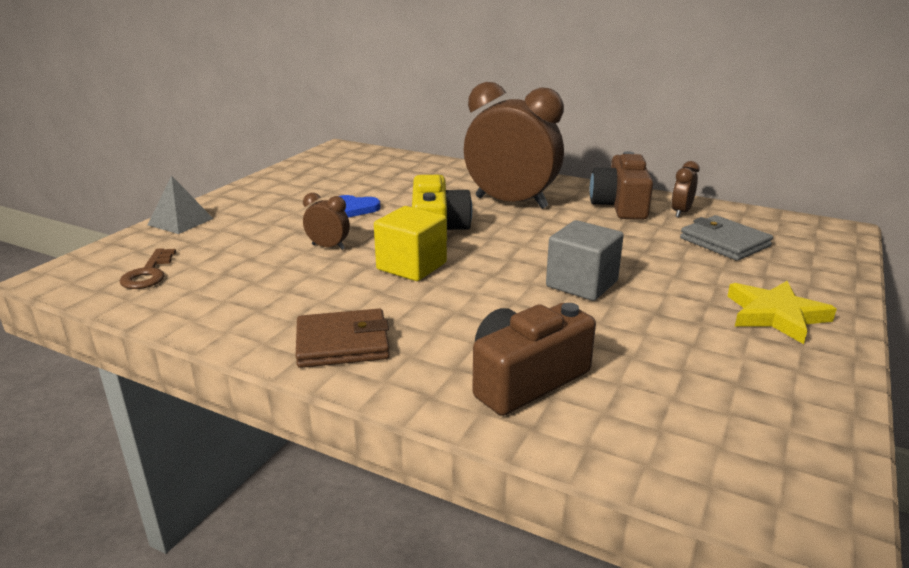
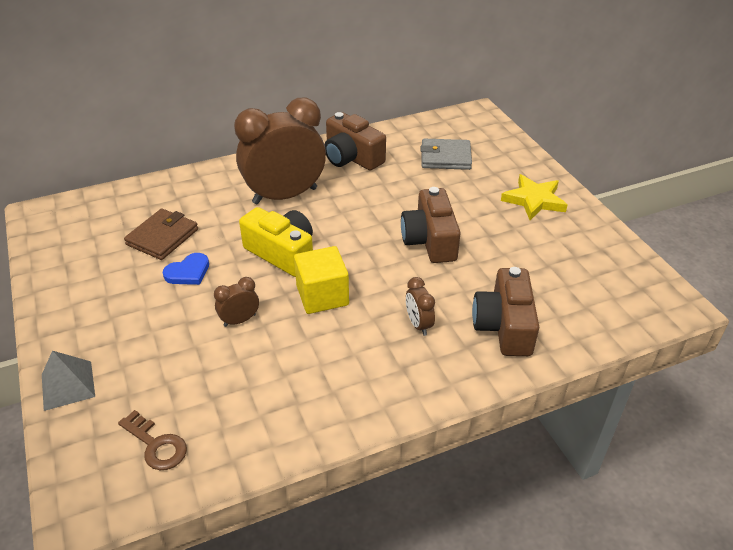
camera: 50 degrees left, 15 degrees up
brown wallet [296,308,390,368] -> brown wallet moved to [124,208,198,260]
grey cube [546,220,624,301] -> brown camera [401,187,461,263]
brown clock [671,161,700,217] -> brown clock moved to [406,277,435,336]

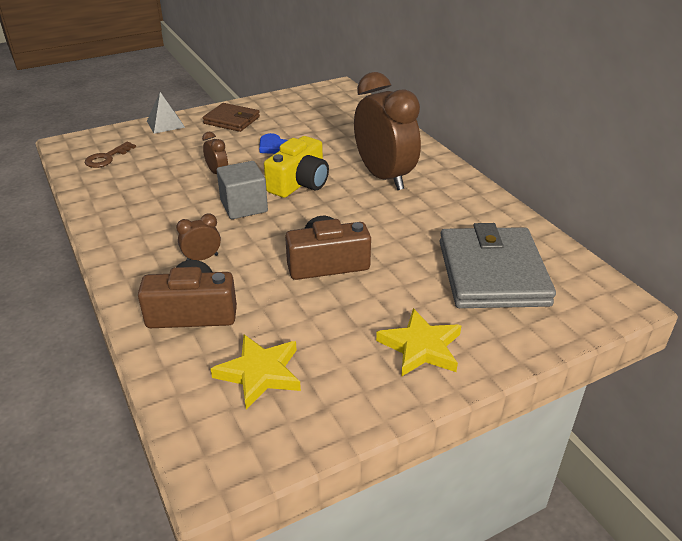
camera: 85 degrees right, 5 degrees down
brown wallet [124,208,198,260] -> brown wallet moved to [203,103,260,132]
yellow cube [294,246,349,314] -> grey cube [217,161,268,219]
brown camera [325,112,386,170] -> none
grey wallet [421,139,472,170] -> grey wallet [440,223,556,308], size x1.74
none -> yellow star [211,335,301,409]

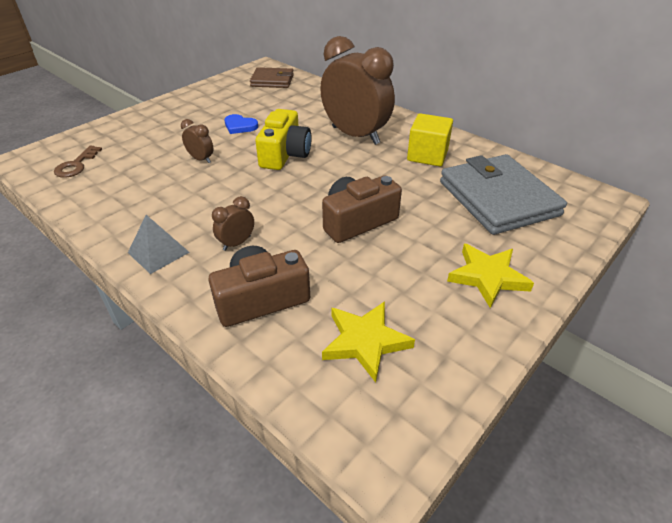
camera: 20 degrees left, 5 degrees up
grey pyramid [147,92,185,134] -> grey pyramid moved to [128,215,190,274]
brown wallet [203,103,260,132] -> brown wallet moved to [250,67,294,88]
grey cube [217,161,268,219] -> none
none -> yellow cube [407,113,453,166]

